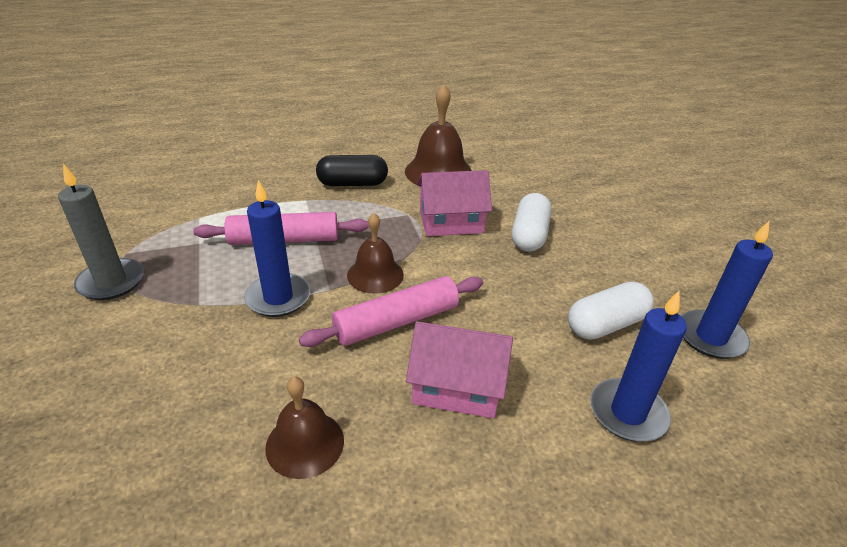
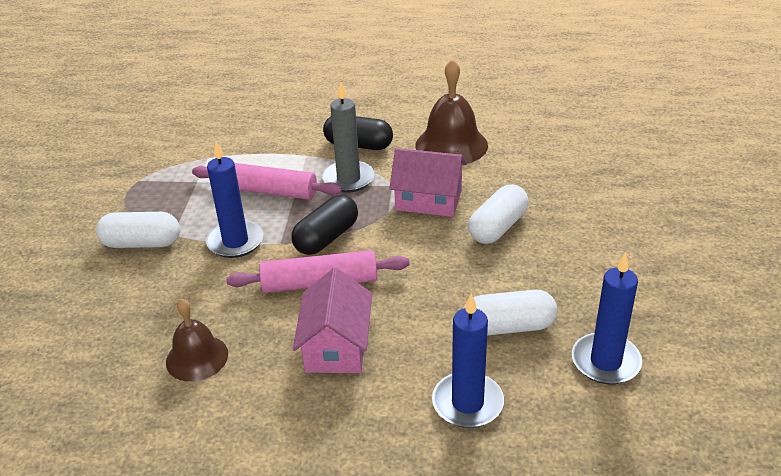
camera: 25 degrees right, 0 degrees up
grey candle [58,164,144,300] -> grey candle moved to [322,83,375,193]
brown bell [347,213,404,294] -> black capsule [291,195,358,255]
pink house [406,321,513,418] -> pink house turned 60 degrees clockwise [293,268,372,373]
none -> white capsule [96,212,180,248]

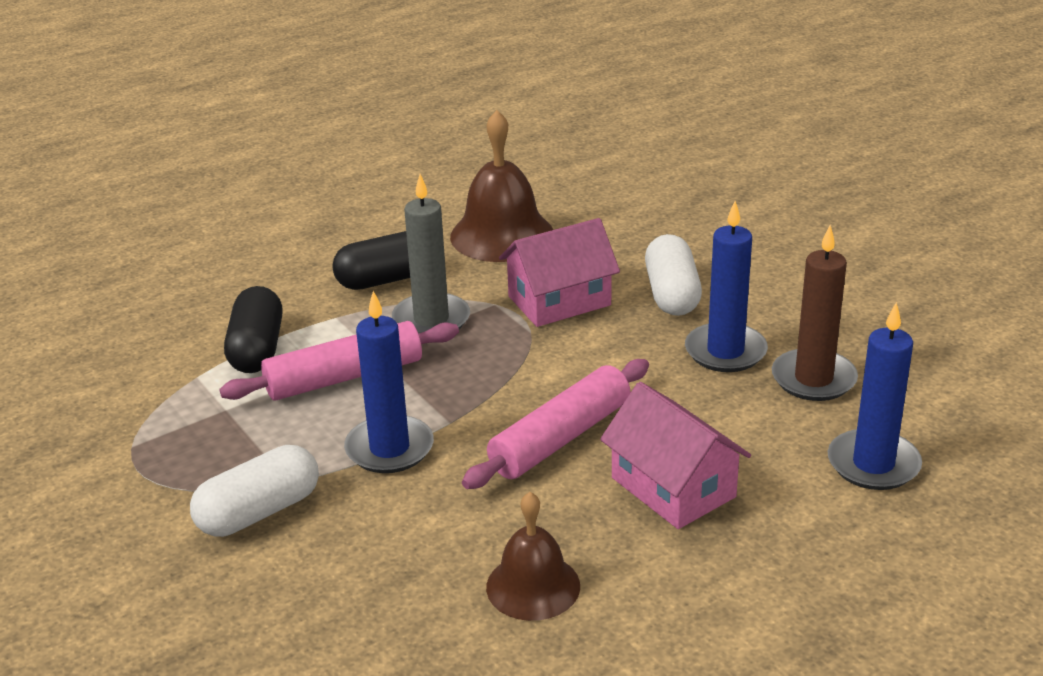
camera: 40 degrees left, 5 degrees down
black capsule [291,195,358,255] -> black capsule moved to [224,286,283,373]
white capsule [463,290,557,336] -> brown candle [772,225,858,401]
blue candle [572,252,642,385] -> blue candle moved to [685,201,768,372]

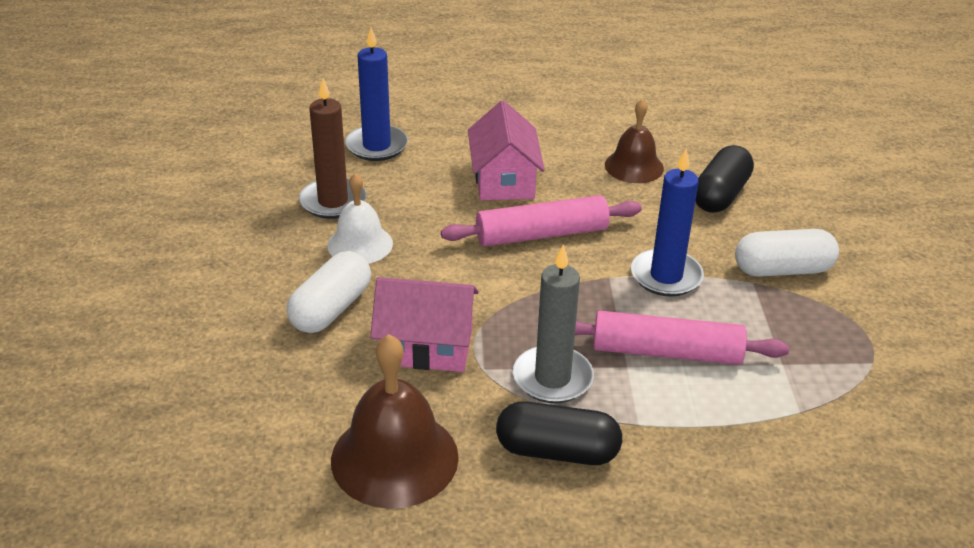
camera: 150 degrees left, 5 degrees up
black capsule [224,286,283,373] -> black capsule moved to [695,145,754,213]
blue candle [685,201,768,372] -> white bell [327,173,393,264]

